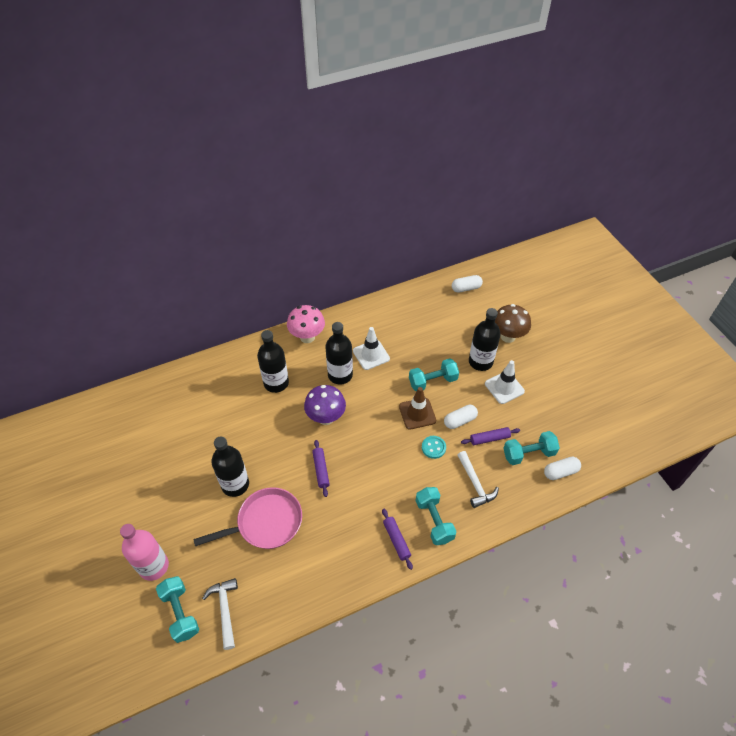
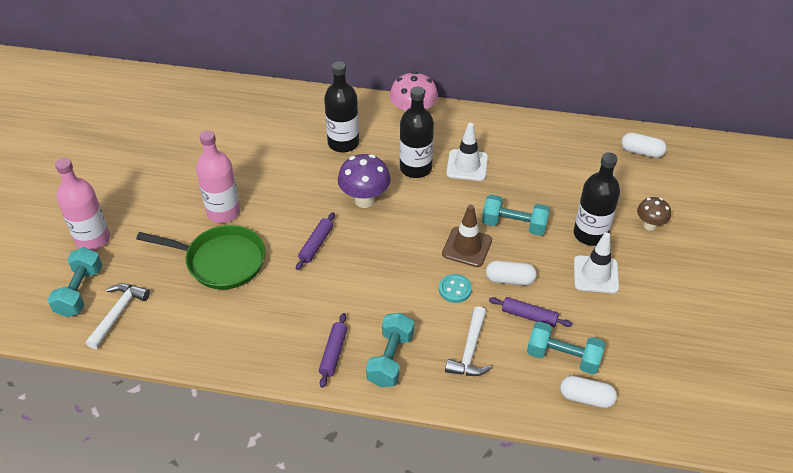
camera: 35 degrees right, 5 degrees down
pink pan [193,487,302,549] -> green pan [136,225,265,290]
black bottle [211,437,249,497] -> pink bottle [196,130,240,223]
brown mushroom [495,304,531,343] -> brown mushroom [637,197,671,231], size x0.62

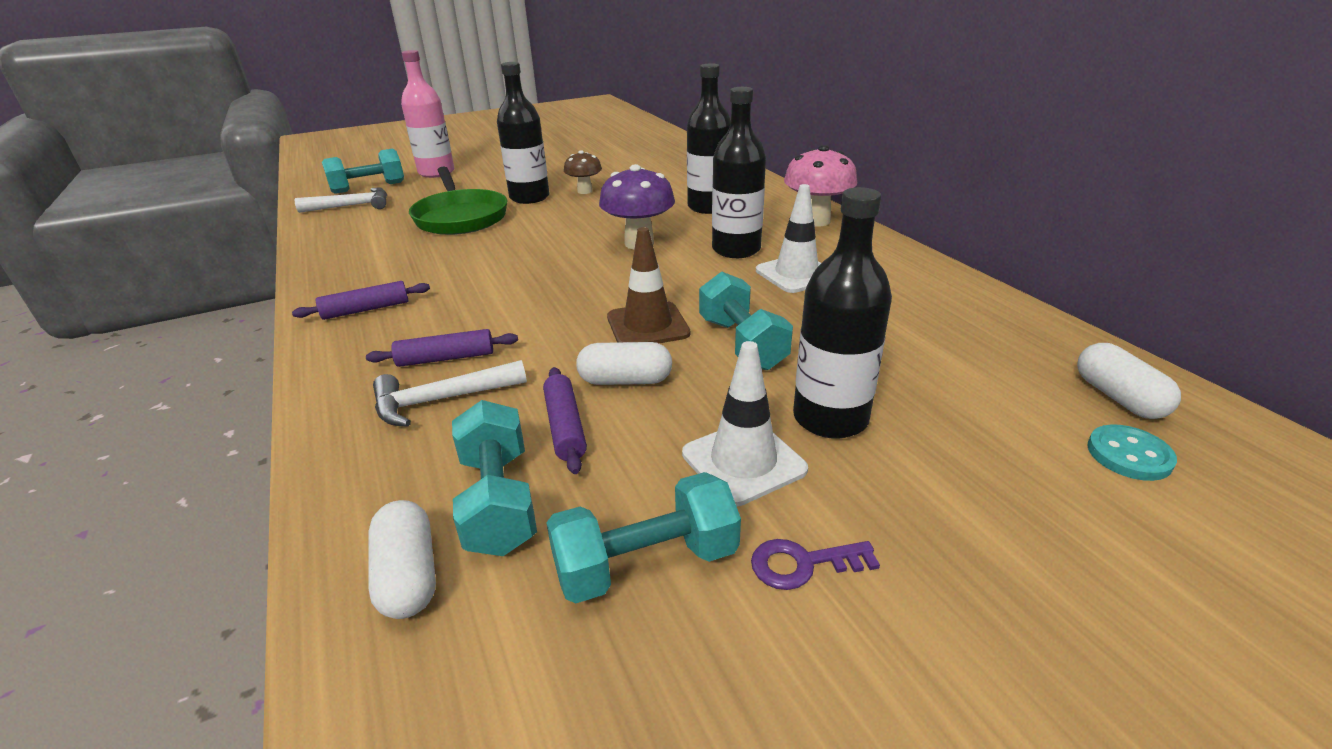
camera: 55 degrees right, 15 degrees down
pink bottle [196,130,240,223] -> black bottle [497,62,549,204]
purple rolling pin [296,212,335,270] -> purple rolling pin moved to [366,329,518,367]
turquoise dumbbell [366,313,414,387] -> turquoise dumbbell moved to [546,472,741,603]
turquoise button [439,274,472,303] -> turquoise button moved to [1087,424,1177,481]
white capsule [486,261,537,285] -> white capsule turned 60 degrees counterclockwise [576,342,672,385]
brown mushroom [637,197,671,231] -> brown mushroom moved to [564,150,602,194]
none -> purple key [751,539,880,590]

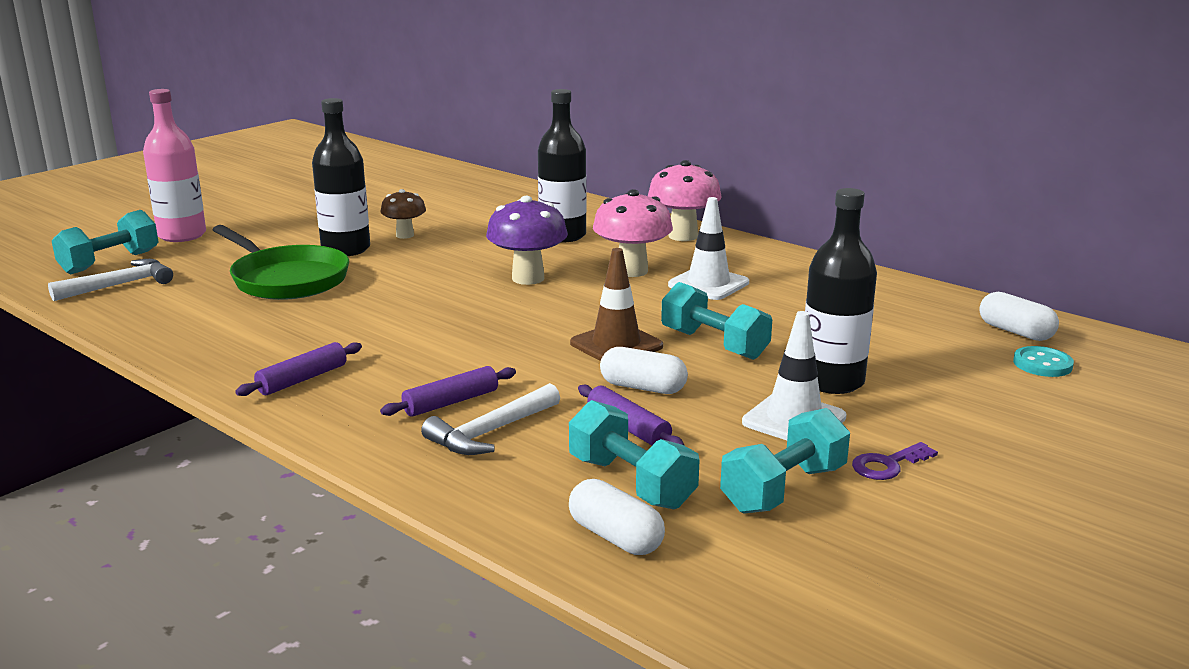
camera: 25 degrees left, 10 degrees down
white capsule [576,342,672,385] -> white capsule turned 45 degrees clockwise [600,347,688,394]
black bottle [712,87,766,258] -> pink mushroom [593,189,673,277]

